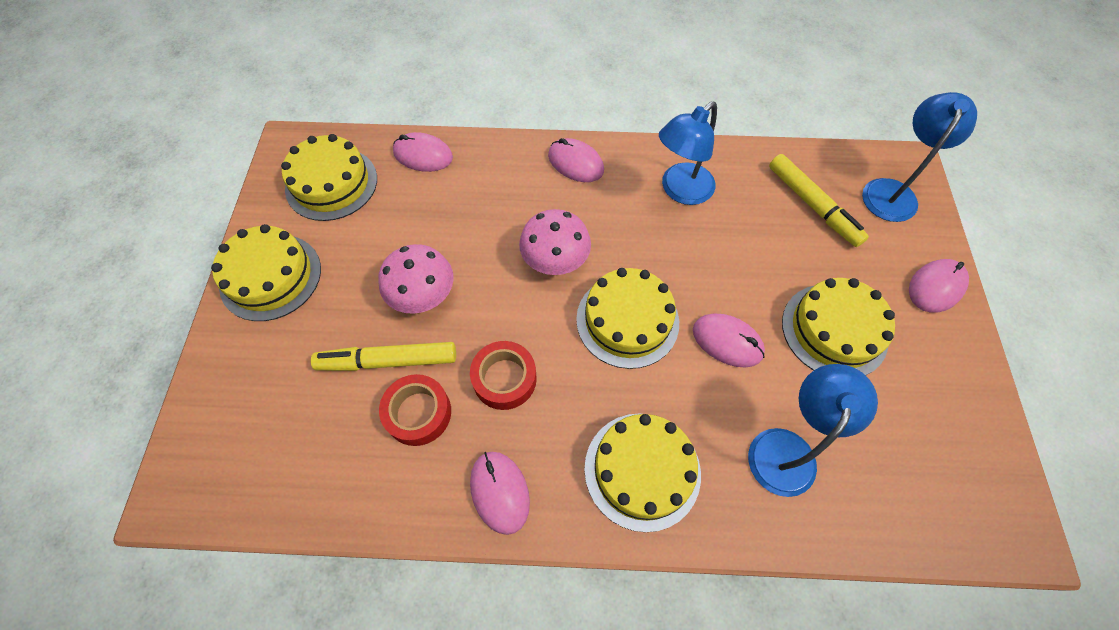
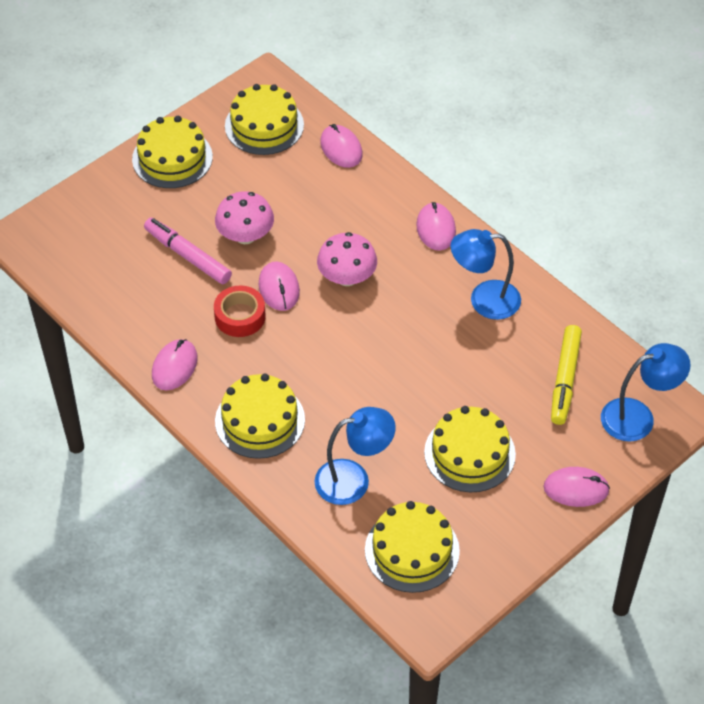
camera: 45 degrees right, 10 degrees down
yellow marker [311,342,456,371] -> pink marker [144,218,232,284]
red tape [379,374,451,446] -> none
yellow cake [576,268,679,369] -> yellow cake moved to [365,501,460,593]
pink mouse [693,314,765,368] -> pink mouse moved to [259,262,300,311]

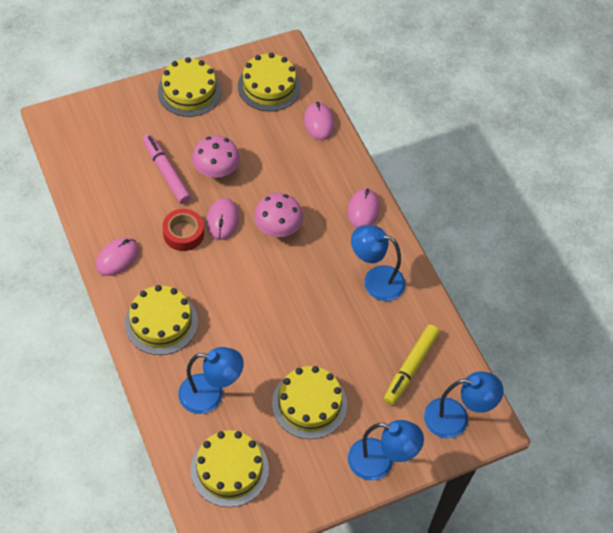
camera: 15 degrees right, 5 degrees up
pink mouse [543,467,610,507] -> blue lamp [348,420,424,481]

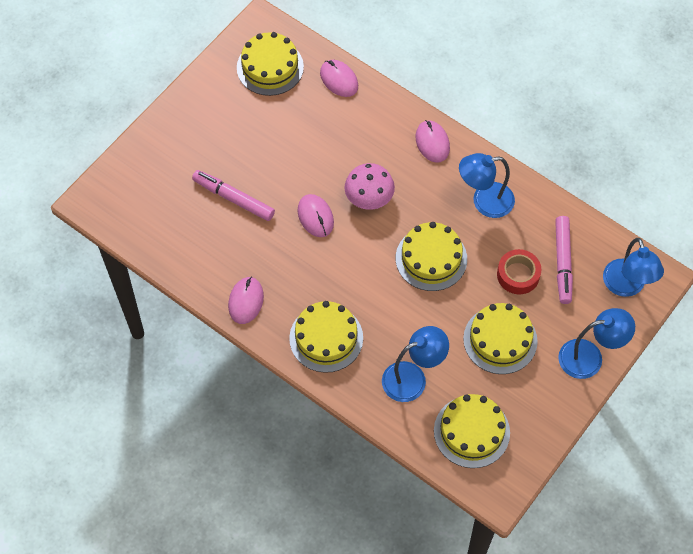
camera: 25 degrees left, 5 degrees up
yellow cake [158,57,222,117] -> yellow cake moved to [396,222,467,291]
red tape [162,209,204,251] -> red tape moved to [497,249,542,294]
pink mushroom [192,135,240,177] -> none
yellow marker [384,325,440,405] -> pink marker [555,216,573,304]
blue lamp [424,371,504,438] -> blue lamp turned 105 degrees clockwise [603,238,664,297]

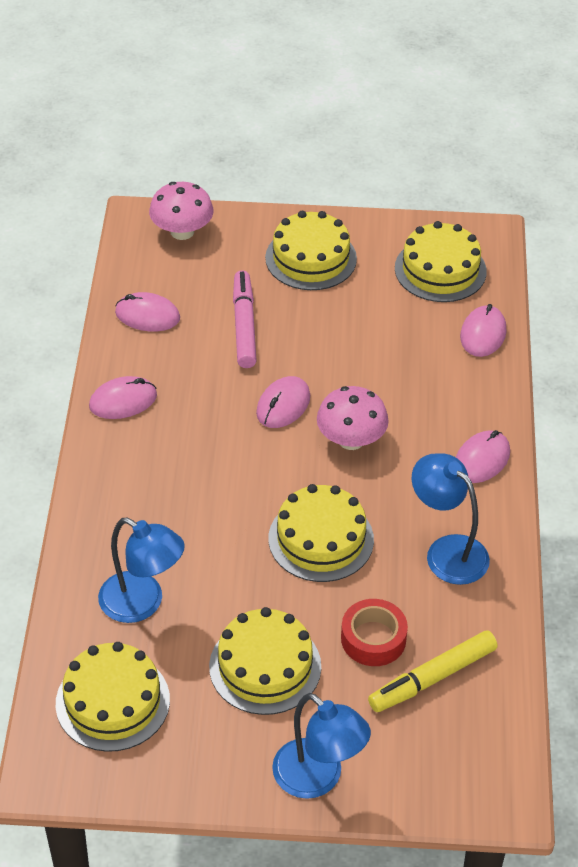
camera: 55 degrees right, 15 degrees down
yellow cake [289,301,363,373] -> yellow cake moved to [265,211,357,290]
pink marker [555,216,573,304] -> yellow marker [368,630,498,712]
blue lamp [603,238,664,297] -> none
none -> pink mouse [115,292,180,332]
none -> pink mushroom [149,182,214,240]

